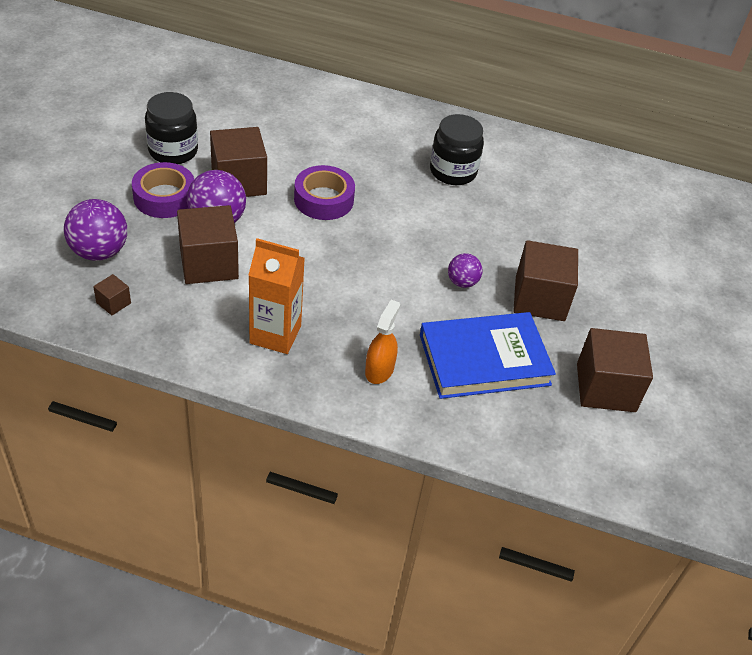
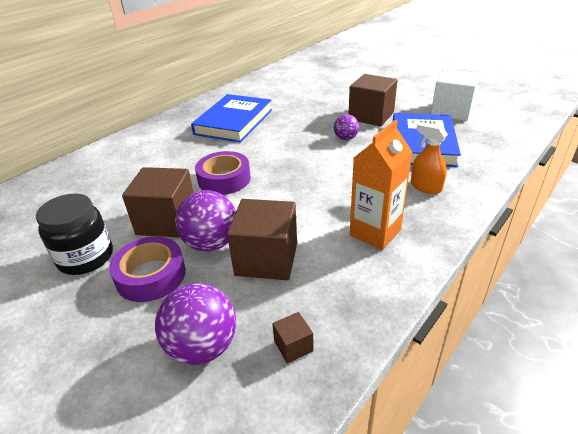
camera: 60 degrees left, 10 degrees down
black jar [430,114,484,185] -> blue book [191,94,272,143]
brown cube [577,328,653,412] -> white cube [431,69,480,121]

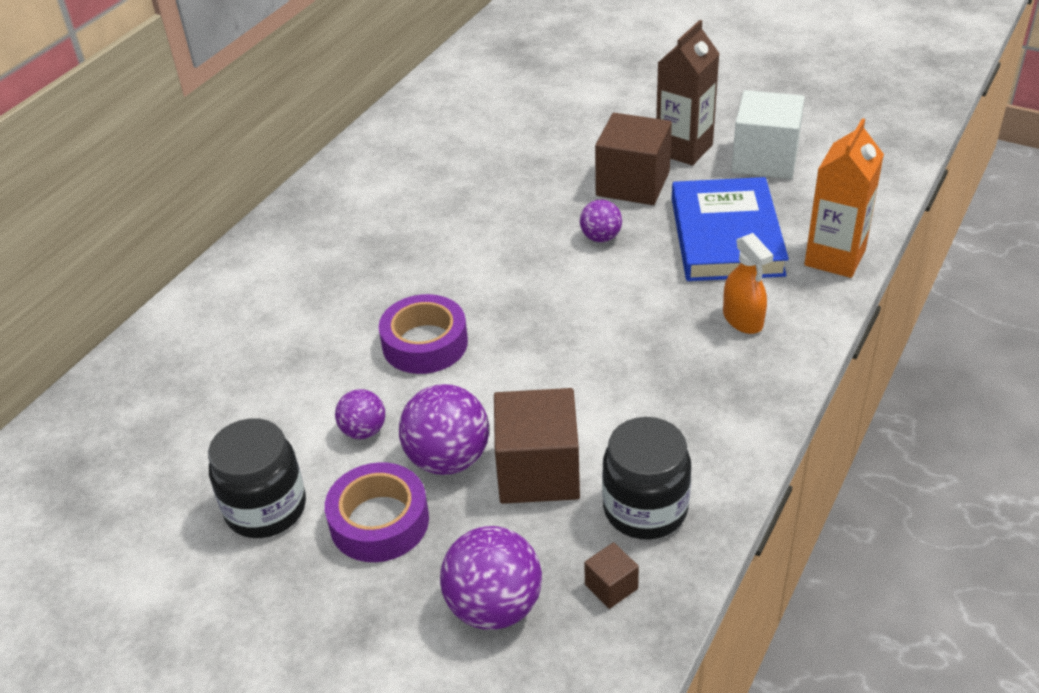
camera: 10 degrees left, 5 degrees up
brown cube [122,167,194,238] -> purple ball [335,389,385,439]
blue book [191,94,272,143] -> none
orange carton [350,120,412,250] -> orange carton moved to [804,118,884,278]
orange spray bottle [411,122,448,194] -> orange spray bottle turned 150 degrees counterclockwise [723,233,773,334]
none -> black jar [602,417,691,540]
none -> brown carton [656,20,720,166]

